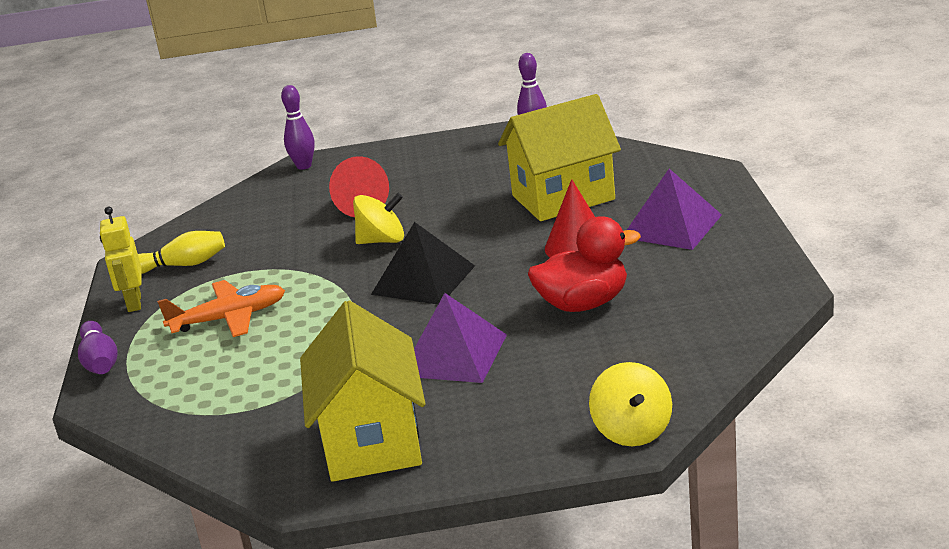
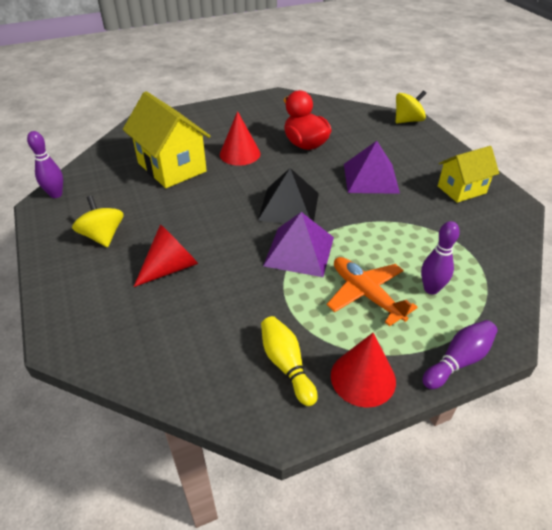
camera: 110 degrees left, 15 degrees up
yellow robot [100,207,141,312] -> red cone [331,333,396,408]
purple bowling pin [281,85,315,170] -> purple bowling pin moved to [421,221,460,295]
yellow house [300,300,426,482] -> yellow house [438,146,499,203], size x0.62
yellow spinning top [353,193,404,244] -> yellow spinning top moved to [72,196,124,247]
purple pyramid [627,169,722,250] -> purple pyramid moved to [263,212,334,277]

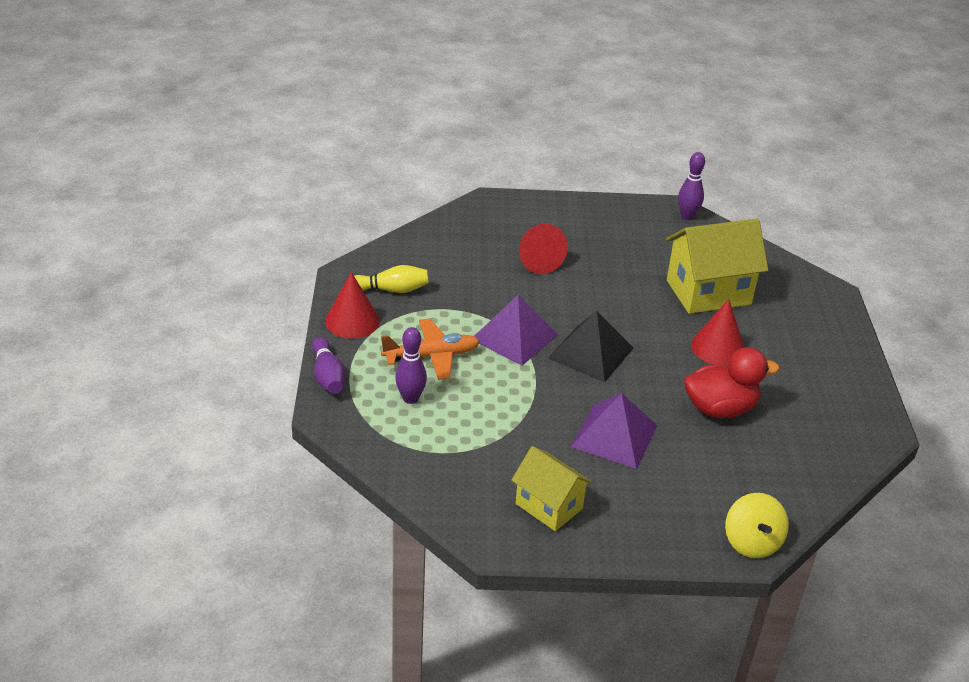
camera: 110 degrees right, 5 degrees down
yellow spinning top [72,196,124,247] -> none
yellow house [438,146,499,203] -> yellow house turned 45 degrees counterclockwise [511,446,593,531]

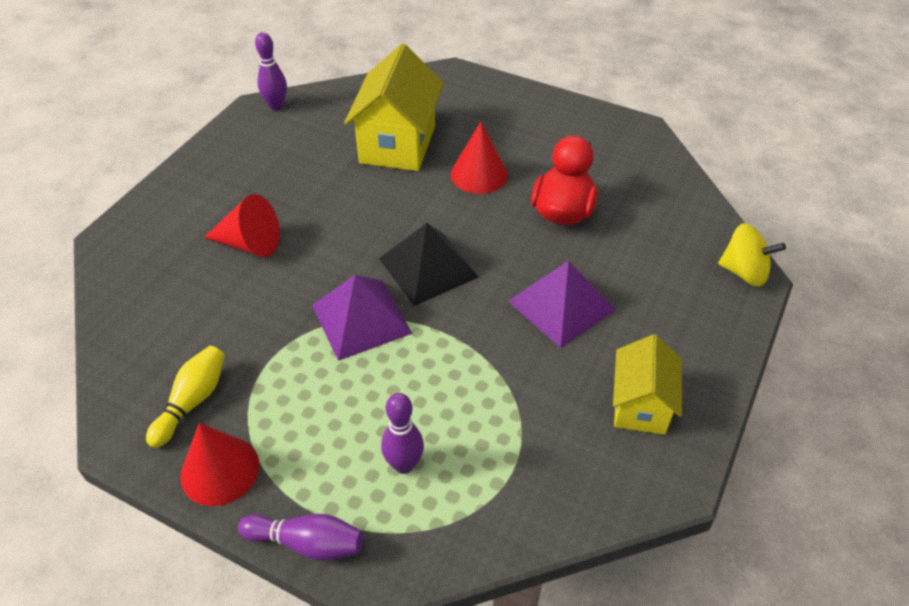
camera: 60 degrees left, 10 degrees up
orange plane [381,319,480,380] -> none
yellow house [511,446,593,531] -> yellow house turned 60 degrees counterclockwise [613,334,682,435]

